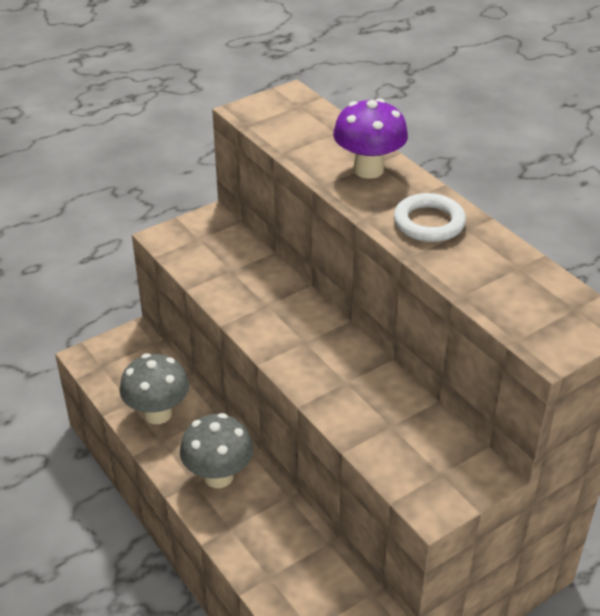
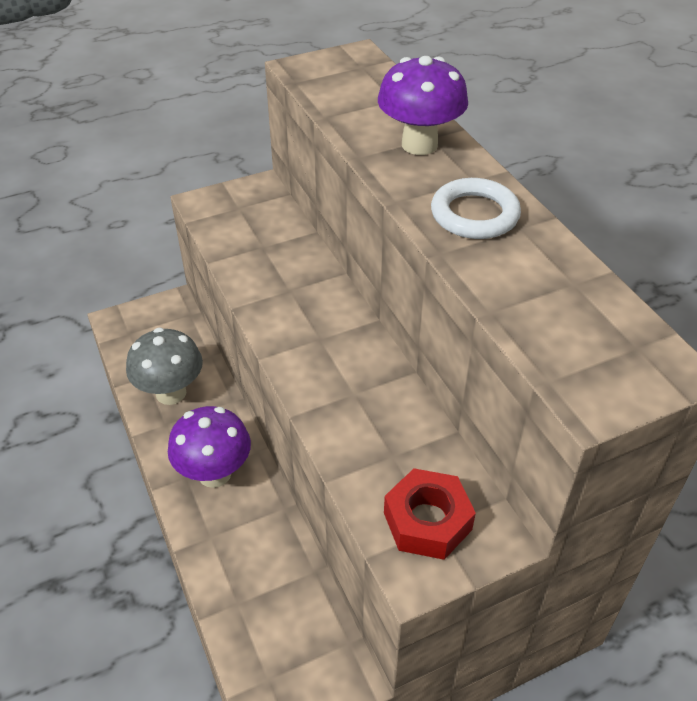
camera: 10 degrees right, 5 degrees up
grey mushroom [180,413,253,488] -> purple mushroom [168,406,251,488]
none -> red nut [384,468,476,560]

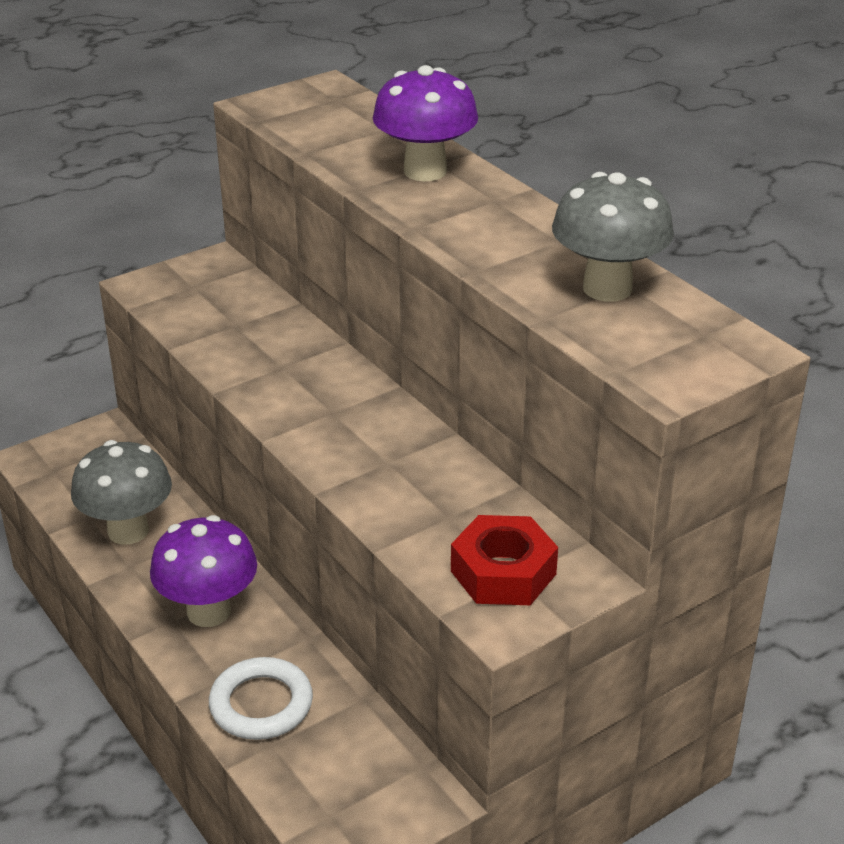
camera: 10 degrees left, 10 degrees down
white ring [431,178,521,239] -> white ring moved to [209,657,313,740]
none -> grey mushroom [552,172,674,302]

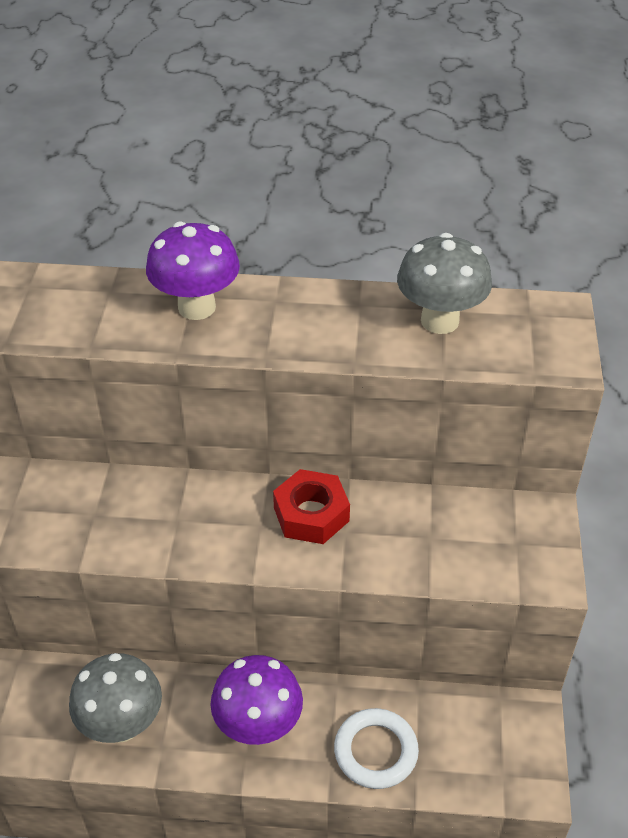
camera: 50 degrees left, 10 degrees up
red nut [451,515,558,605] -> red nut moved to [273,469,350,544]

